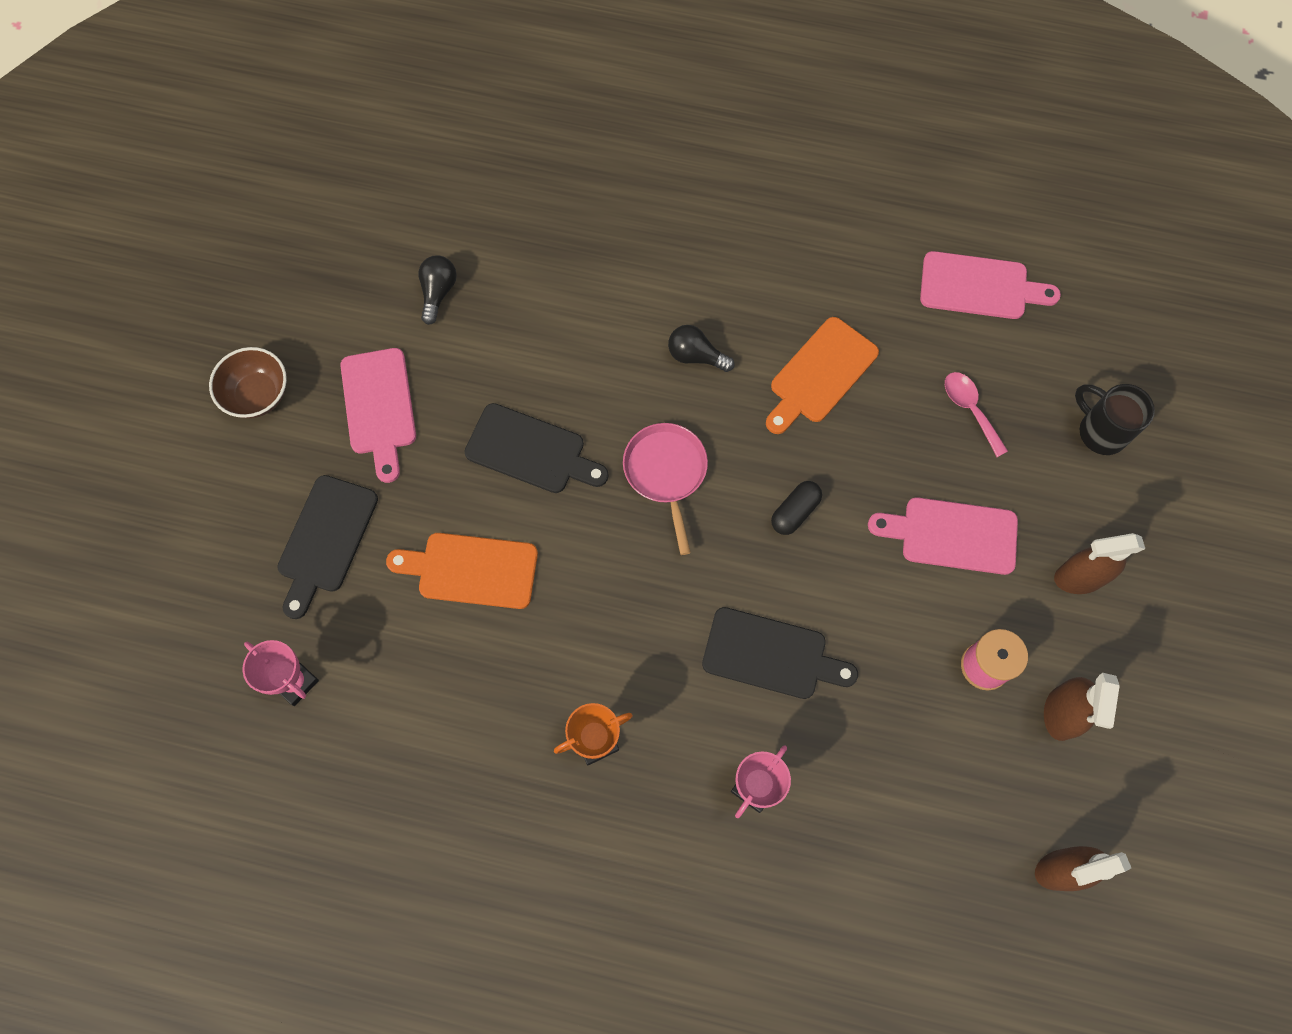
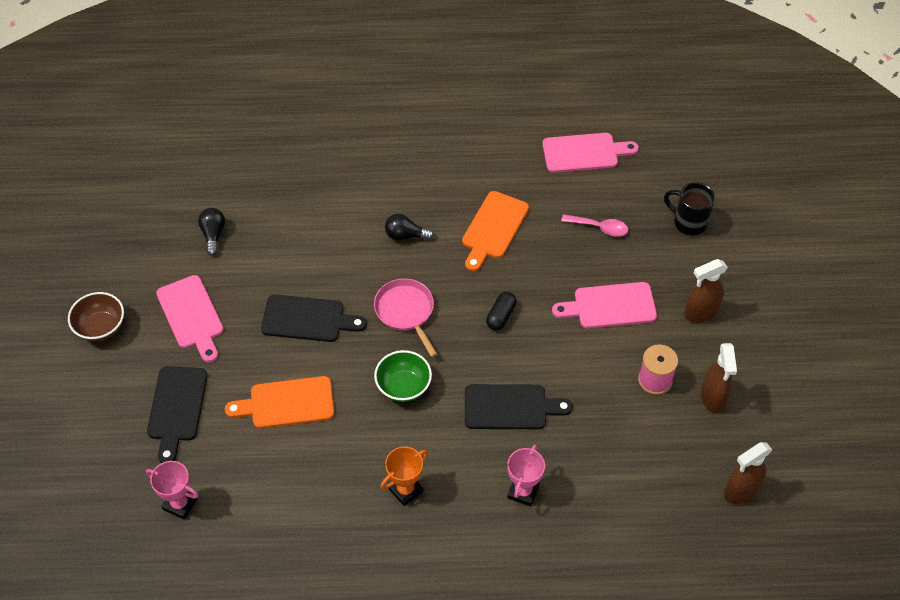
camera: 15 degrees left, 15 degrees down
pink spoon [945,372,1008,457] -> pink spoon turned 150 degrees clockwise [561,214,628,237]
none -> green bowl [374,350,432,402]

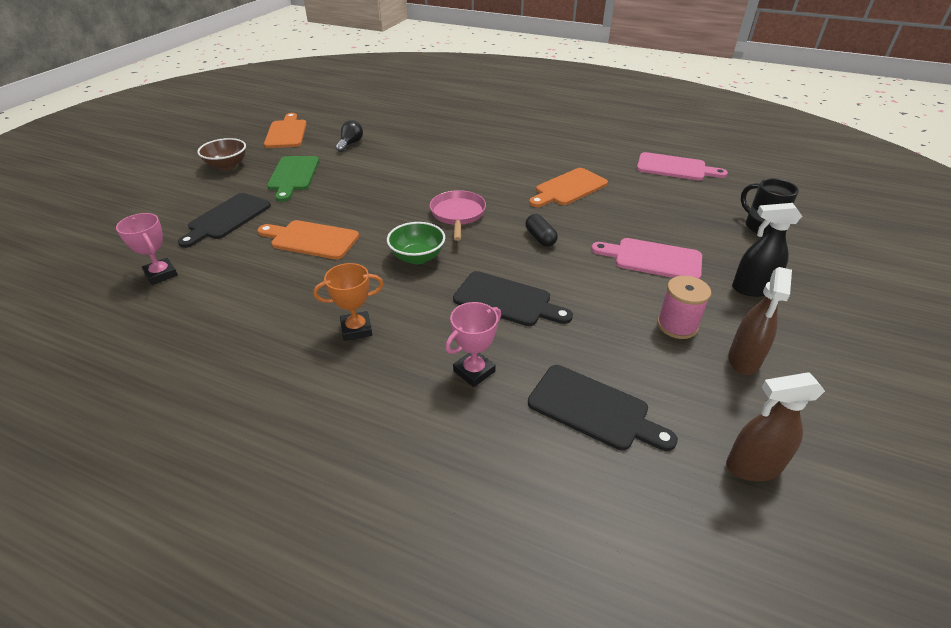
camera: 25 degrees right, 15 degrees down
pink cutting board [156,275,224,363] -> green cutting board [267,156,319,202]
black cutting board [261,295,367,342] -> black cutting board moved to [528,365,678,451]
black light bulb [385,214,434,240] -> none
black capsule [486,292,517,331] -> black capsule turned 75 degrees counterclockwise [526,214,558,247]
pink spoon [561,214,628,237] -> none
brown spray bottle [684,259,728,323] -> black spray bottle [732,203,802,297]
none -> orange cutting board [264,113,307,148]

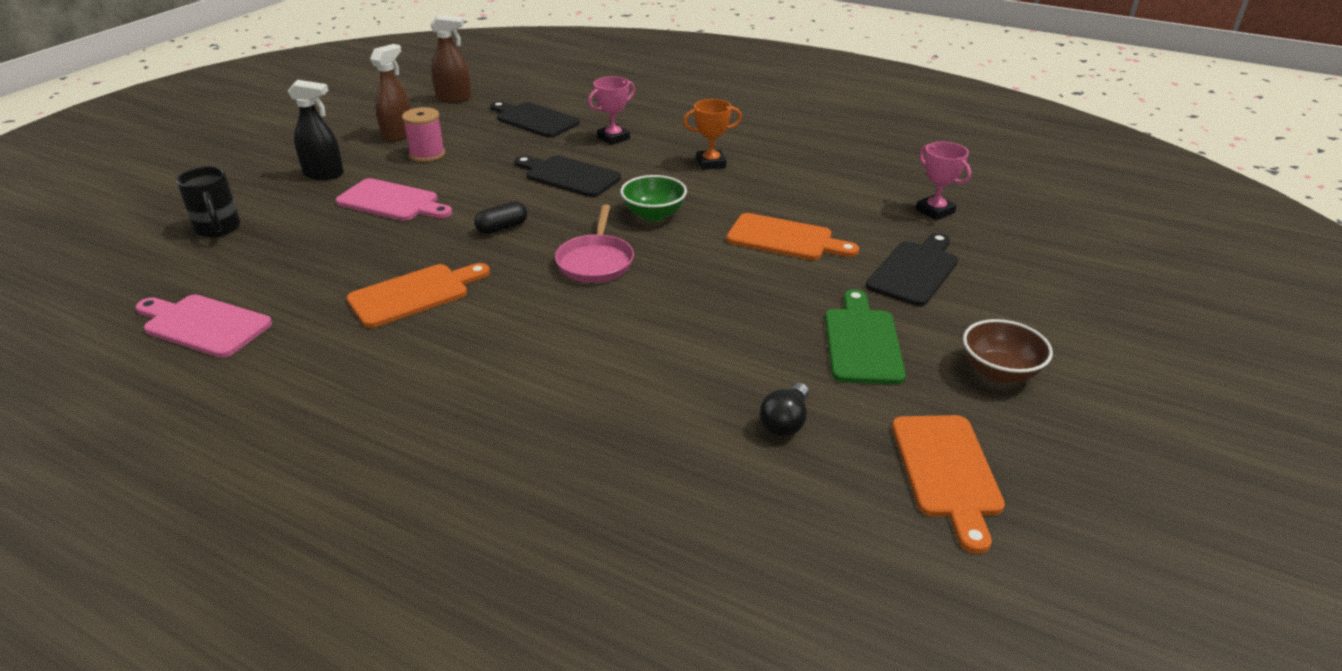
camera: 175 degrees left, 5 degrees down
black capsule [526,214,558,247] -> black capsule turned 75 degrees clockwise [474,201,527,234]

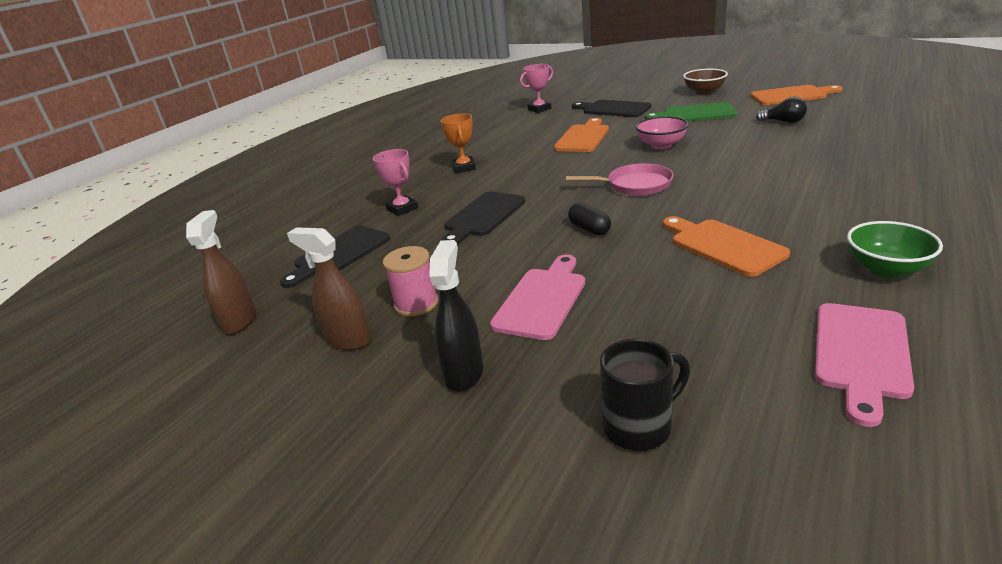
camera: 85 degrees left, 5 degrees down
green bowl [620,175,687,221] -> green bowl moved to [847,221,943,278]
none -> pink bowl [635,116,689,149]

